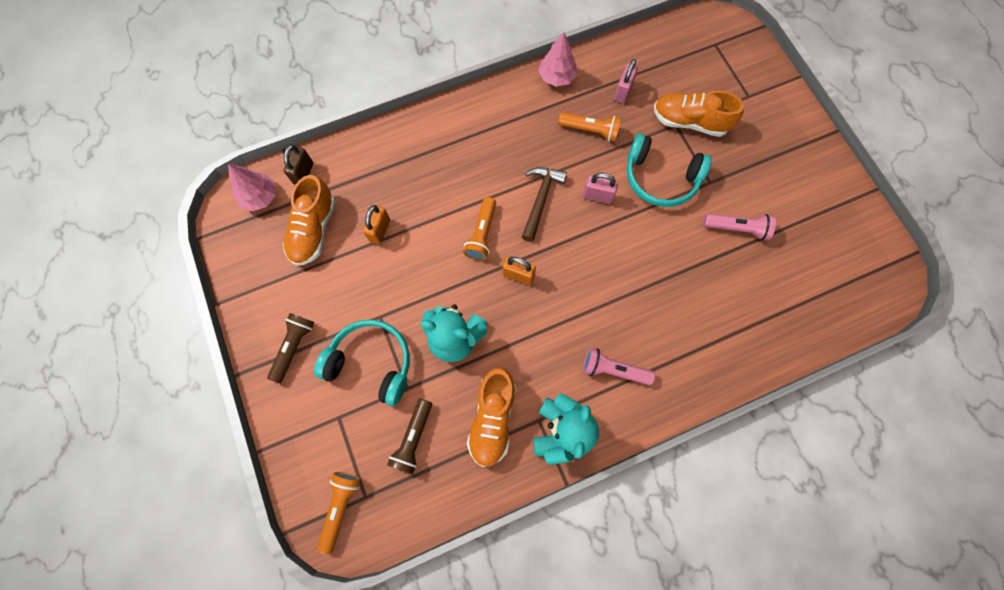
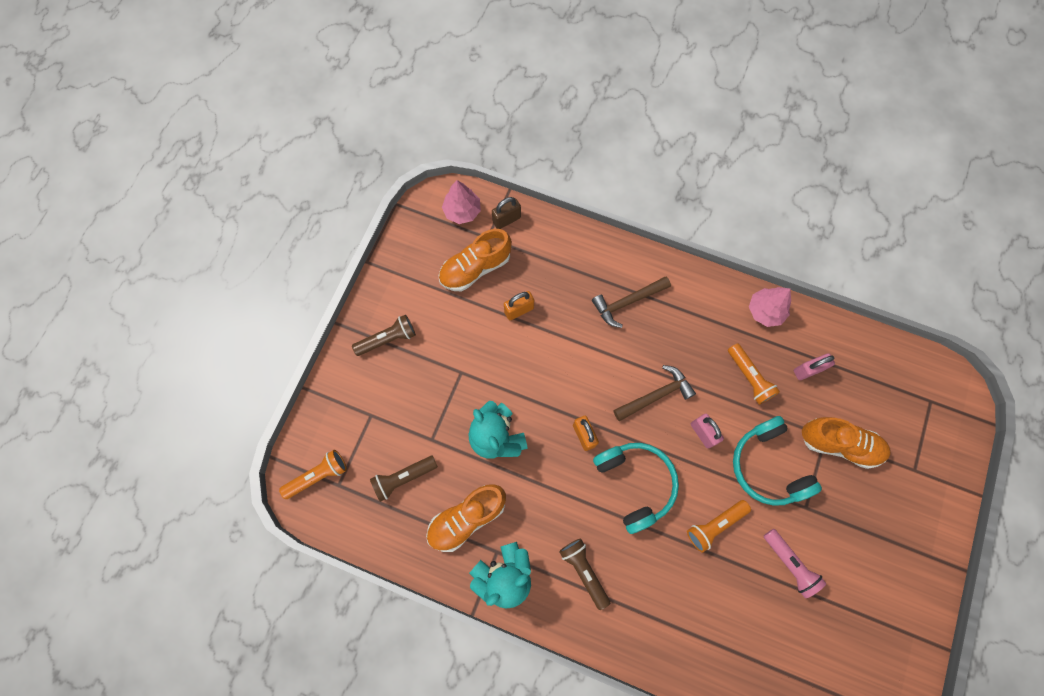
camera: 45 degrees right, 0 degrees up
turquoise headphones [314,320,410,406] -> turquoise headphones moved to [593,443,679,534]
orange flashlight [463,197,496,261] -> orange flashlight moved to [687,500,751,553]
pink flashlight [583,348,655,385] -> brown flashlight [559,539,610,610]
orange shoe [654,91,744,137] -> orange shoe turned 135 degrees clockwise [802,417,891,469]
none -> brown hammer [592,277,671,328]

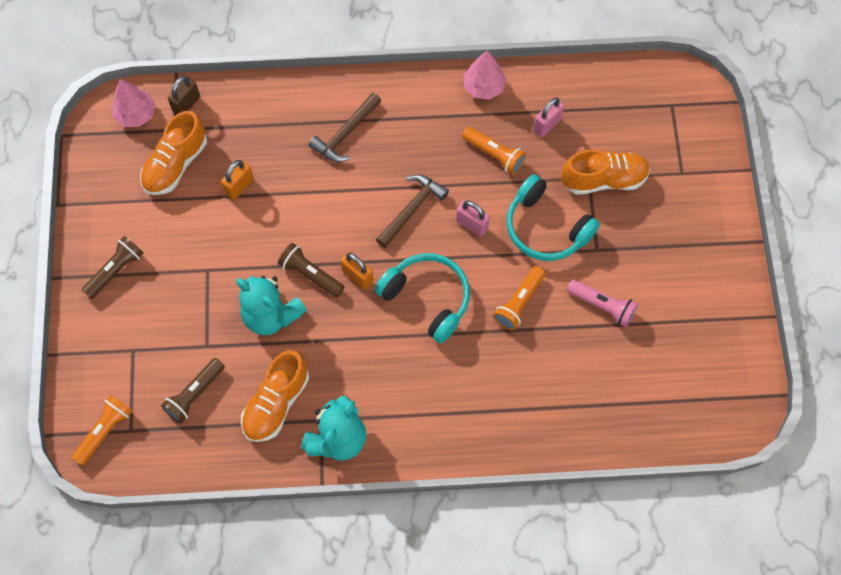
camera: 25 degrees left, 5 degrees down
brown flashlight [559,539,610,610] -> brown flashlight moved to [278,243,344,297]

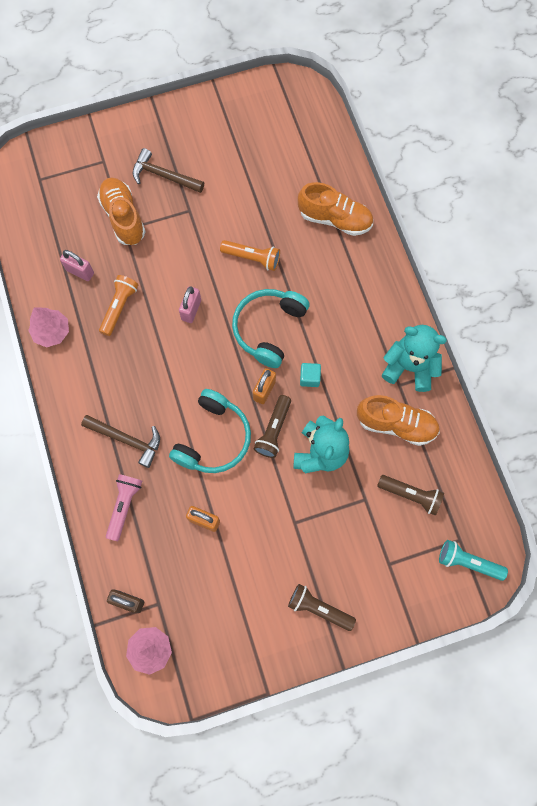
camera: 105 degrees left, 5 degrees up
orange flashlight [71,395,133,465] -> turquoise flashlight [439,540,508,581]
orange shoe [140,111,207,195] -> orange shoe moved to [298,182,373,236]
brown hammer [376,175,449,248] -> brown hammer moved to [133,148,204,193]
turquoise headphones [507,174,600,261] -> turquoise headphones moved to [169,389,251,473]
pink flashlight [567,279,638,327] -> pink flashlight moved to [106,474,142,541]
none -> turquoise cube [300,363,321,387]

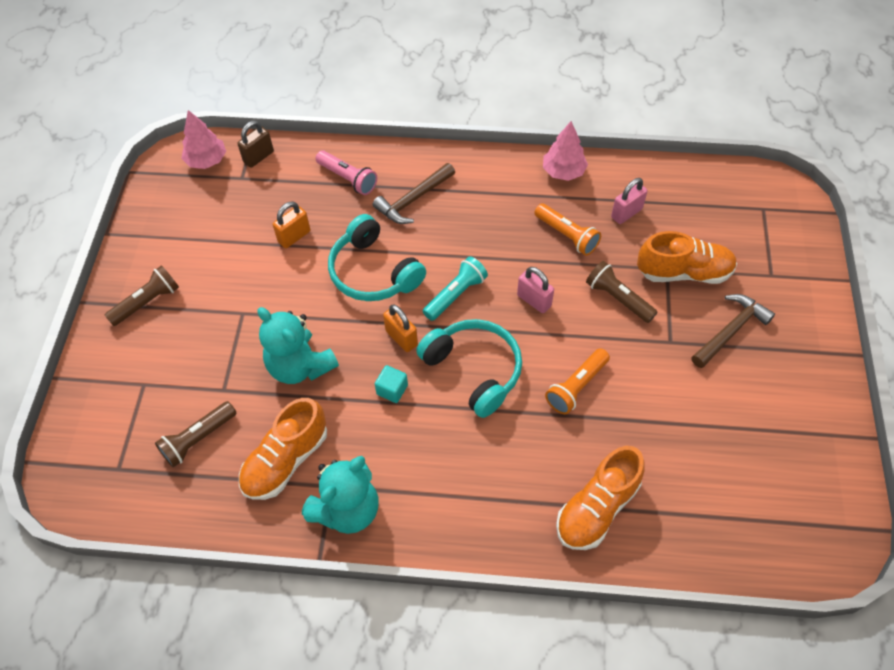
camera: 115 degrees right, 15 degrees down
brown flashlight [253,395,291,458] -> brown flashlight moved to [586,261,657,323]
turquoise flashlight [439,540,508,581] -> turquoise flashlight moved to [423,256,488,321]

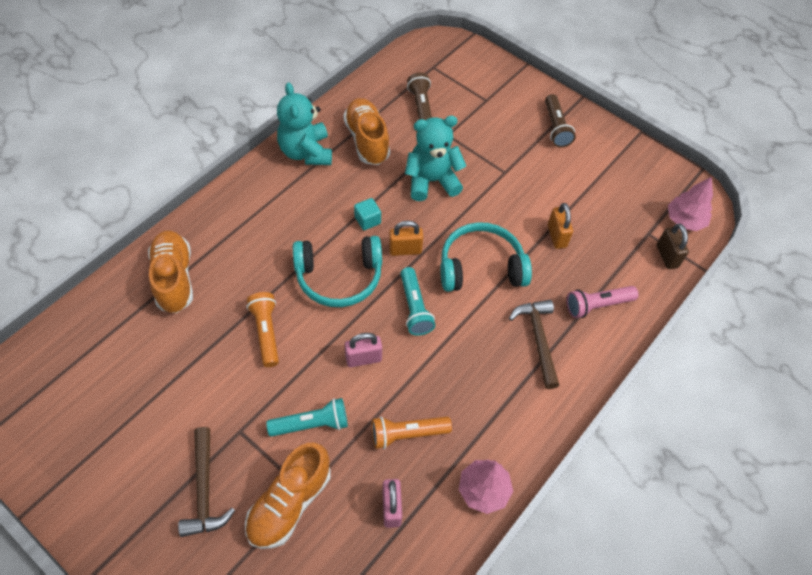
camera: 120 degrees right, 0 degrees up
brown flashlight [586,261,657,323] -> turquoise flashlight [266,398,348,437]

